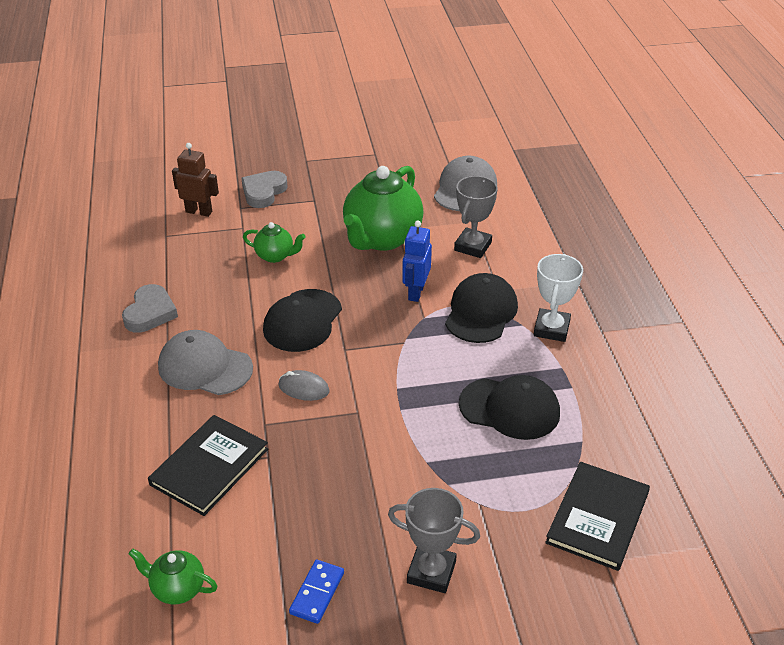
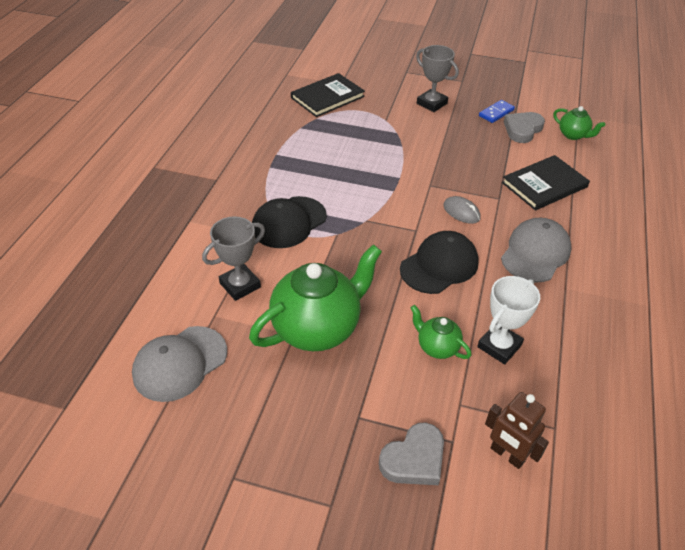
camera: 155 degrees left, 5 degrees up
grey heart [122,284,178,333] -> grey heart moved to [504,112,545,143]
grey cap [158,330,253,395] -> grey cap turned 105 degrees counterclockwise [501,218,571,282]
blue robot [402,221,432,302] -> none
black cap [459,375,560,440] -> none
white trophy [534,254,583,342] -> white trophy moved to [477,276,540,364]

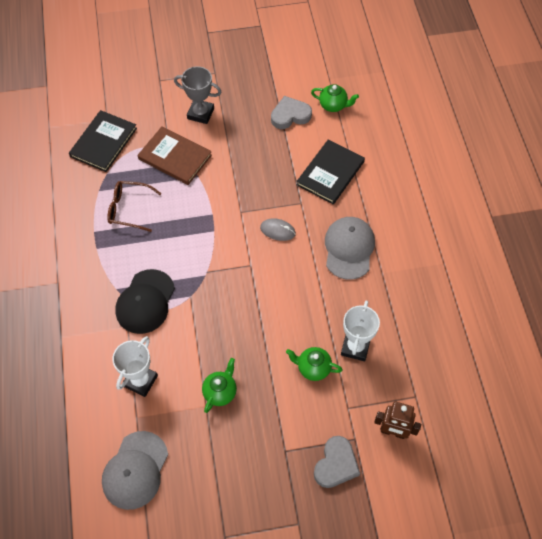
camera: 25 degrees left, 15 degrees up
grey trophy [202,216,265,301] -> white trophy [112,336,158,397]
green teapot [249,245,382,351] -> green teapot [202,358,237,413], size x0.48
black cap [400,231,479,294] -> none
blue domino [479,100,515,123] -> none
grey heart [504,112,545,143] -> grey heart turned 60 degrees clockwise [271,96,312,129]
none -> brown glasses [107,181,162,232]
none -> brown book [138,126,212,185]

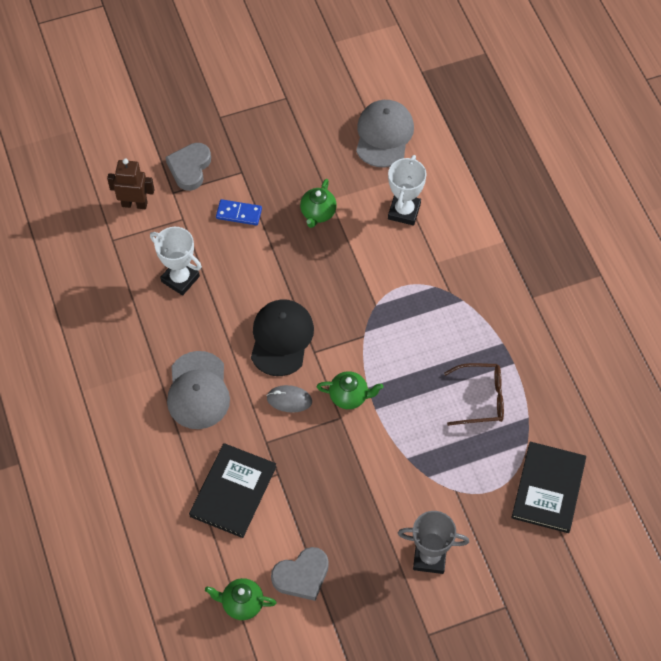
camera: 170 degrees right, 0 degrees up
black cap [115,269,175,334] -> black cap moved to [251,299,314,376]
brown book [138,126,212,185] -> none
green teapot [286,347,343,381] -> green teapot moved to [317,371,383,409]
white trophy [341,300,380,361] -> white trophy turned 60 degrees counterclockwise [150,227,202,296]
none -> blue domino [216,199,262,225]

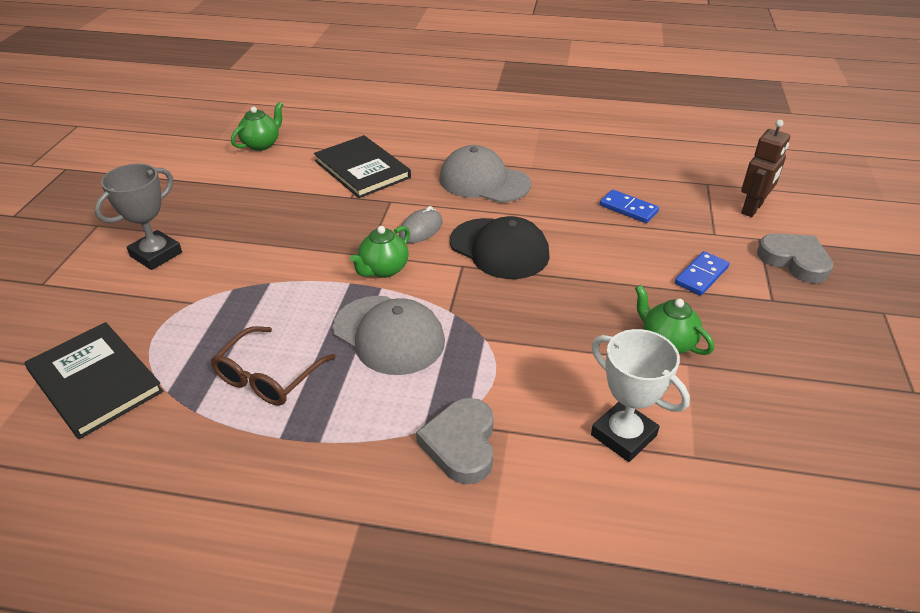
camera: 120 degrees right, 20 degrees down
white trophy [150,227,202,296] -> blue domino [600,190,659,223]
grey heart [271,547,329,601] -> grey heart moved to [416,398,494,484]
grey cap [356,100,414,167] -> grey cap moved to [333,296,445,375]

